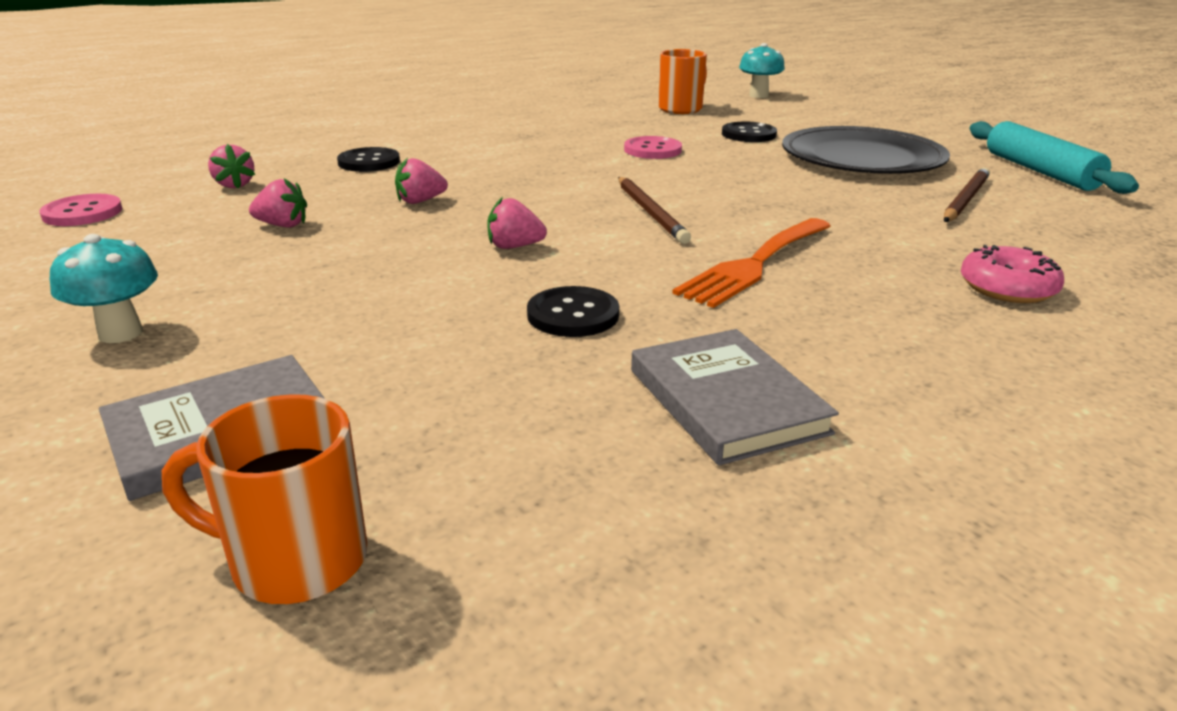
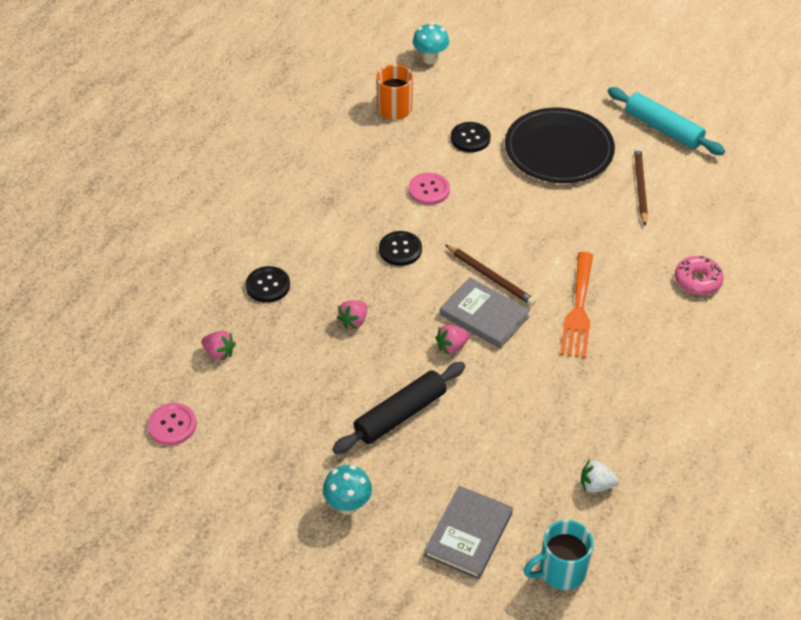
camera: 30 degrees left, 20 degrees up
orange mug [162,395,367,604] -> turquoise mug [524,520,593,590]
pink strawberry [249,178,307,228] -> none
black button [527,286,619,337] -> black button moved to [379,231,422,266]
grey book [631,329,839,465] -> grey book moved to [440,277,530,349]
none -> black rolling pin [332,362,465,454]
none -> white strawberry [581,460,619,493]

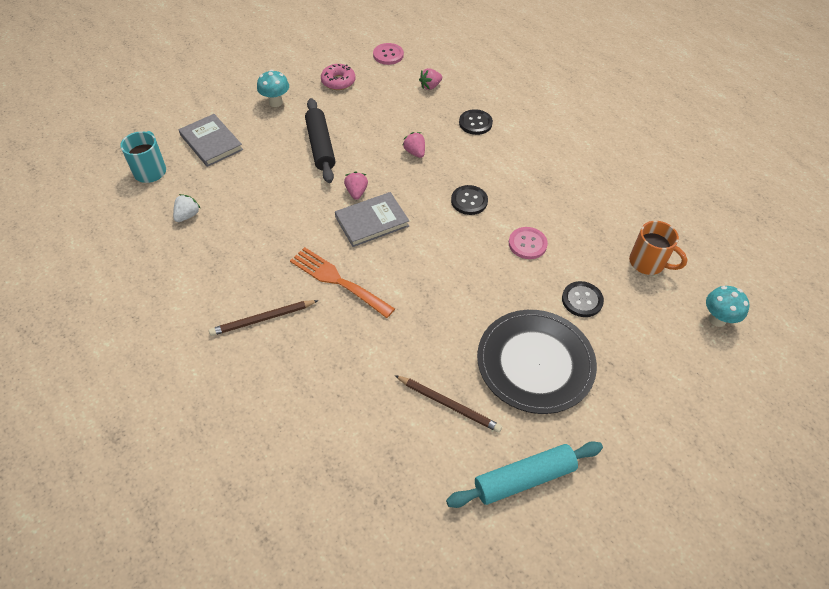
camera: 115 degrees right, 5 degrees up
brown pencil [445,244,536,306] -> brown pencil moved to [209,300,319,336]
pink donut [675,256,724,295] -> pink donut moved to [321,64,355,90]

